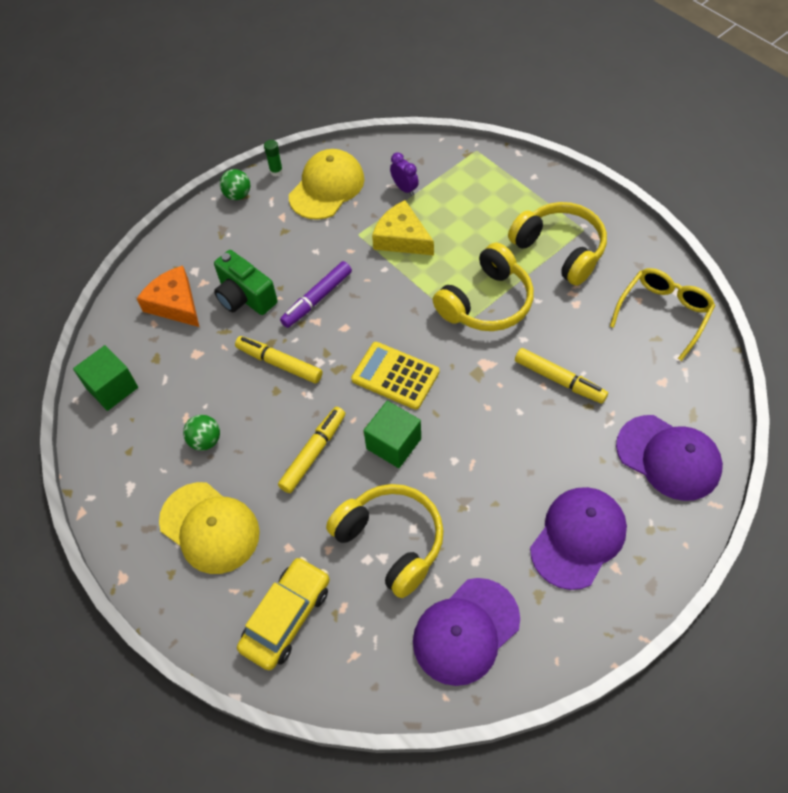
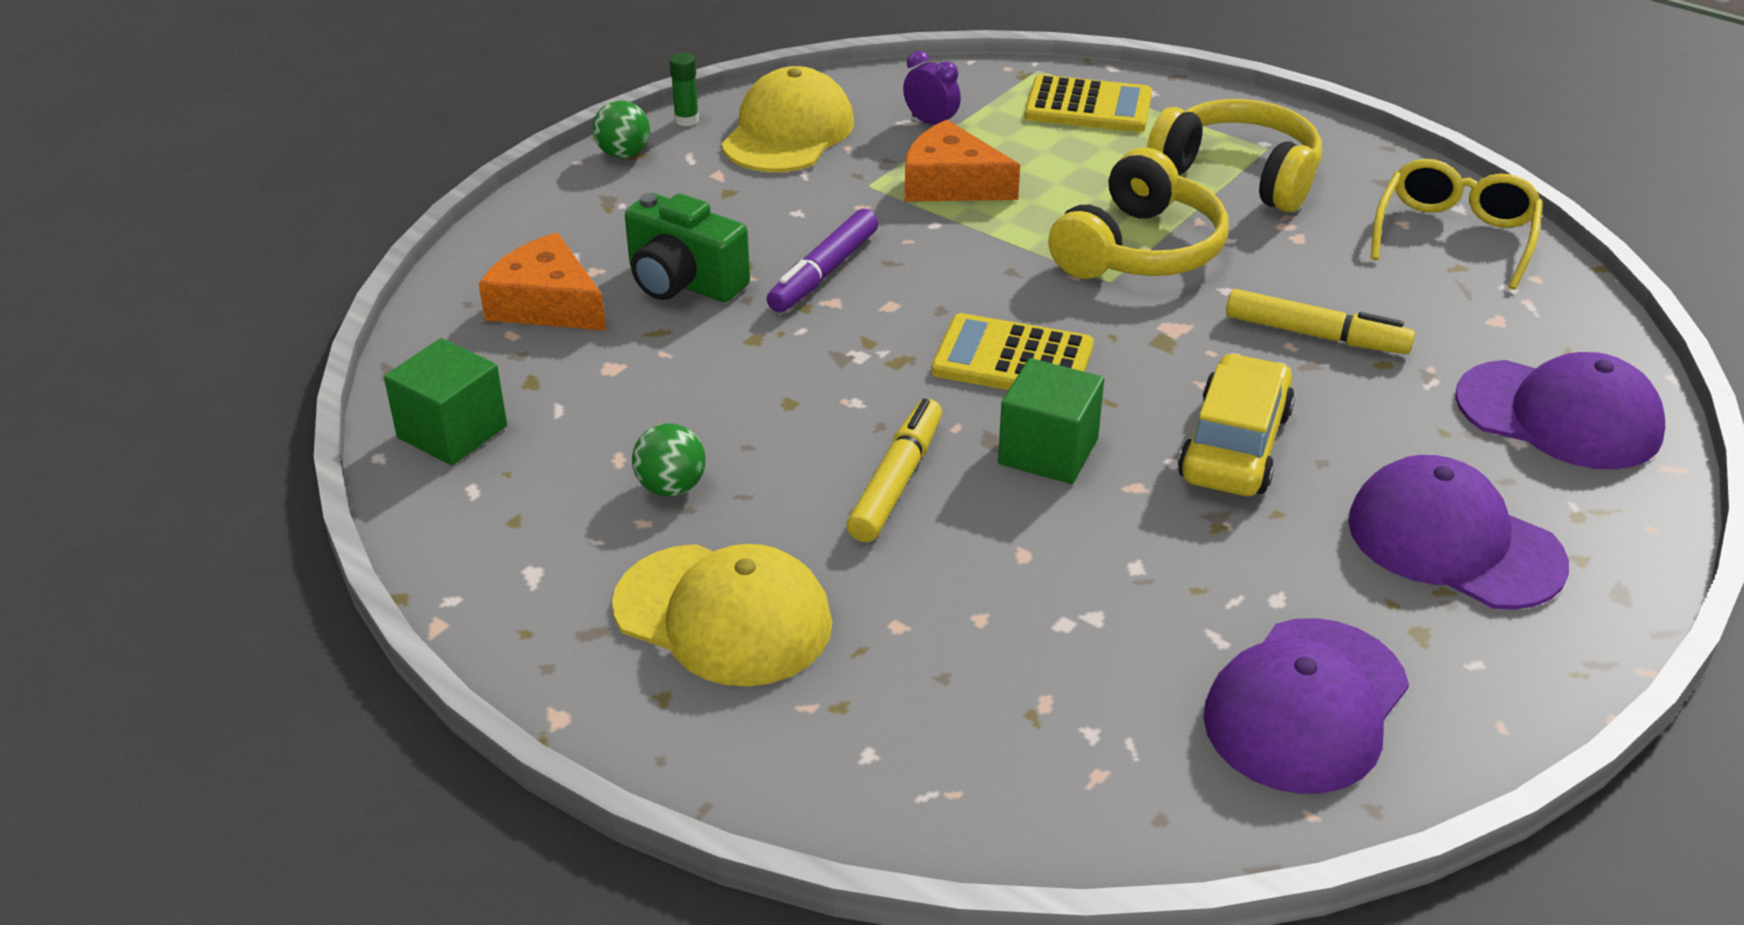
camera: 15 degrees left, 20 degrees down
yellow marker [235,336,322,383] -> none
yellow car [237,557,330,670] -> yellow car moved to [1178,353,1295,496]
yellow headphones [326,484,444,598] -> none
yellow cheese [372,200,434,255] -> orange cheese [905,120,1020,202]
purple cap [530,487,627,590] -> purple cap turned 75 degrees counterclockwise [1348,455,1569,610]
none -> yellow calculator [1024,75,1152,132]

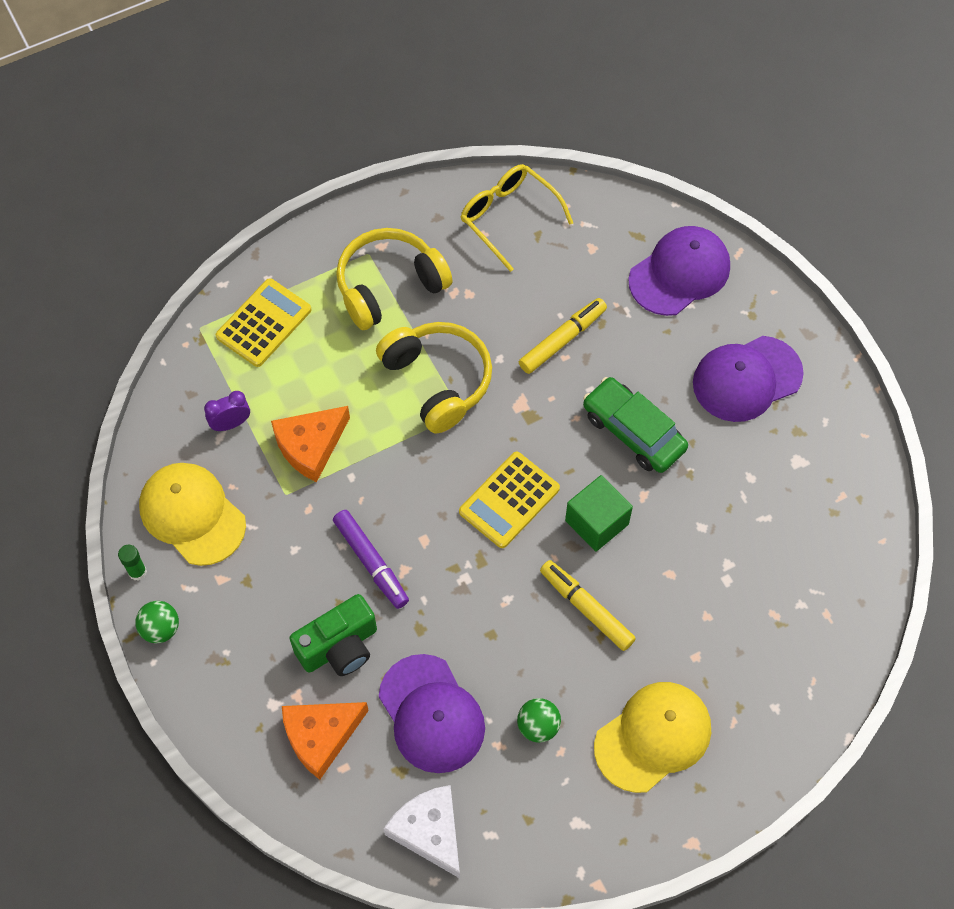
camera: 65 degrees left, 25 degrees up
green cube [384,338,507,465] -> white cheese [384,785,460,878]
yellow car [1178,353,1295,496] -> green car [583,377,688,473]
purple cap [1203,618,1409,794] -> purple cap moved to [379,654,485,773]

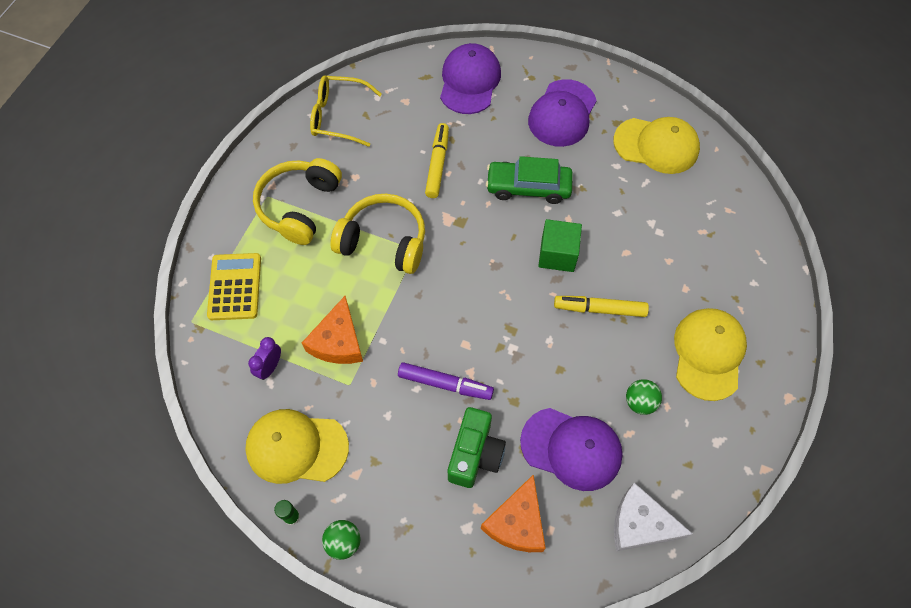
camera: 40 degrees left, 0 degrees up
yellow calculator [459,452,560,548] -> none
none -> yellow cap [613,117,700,174]

